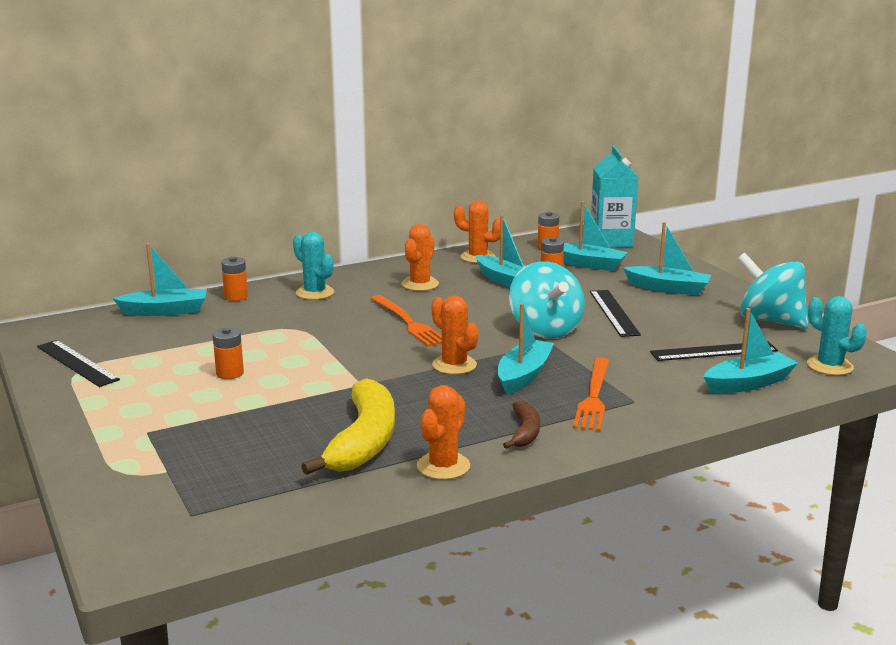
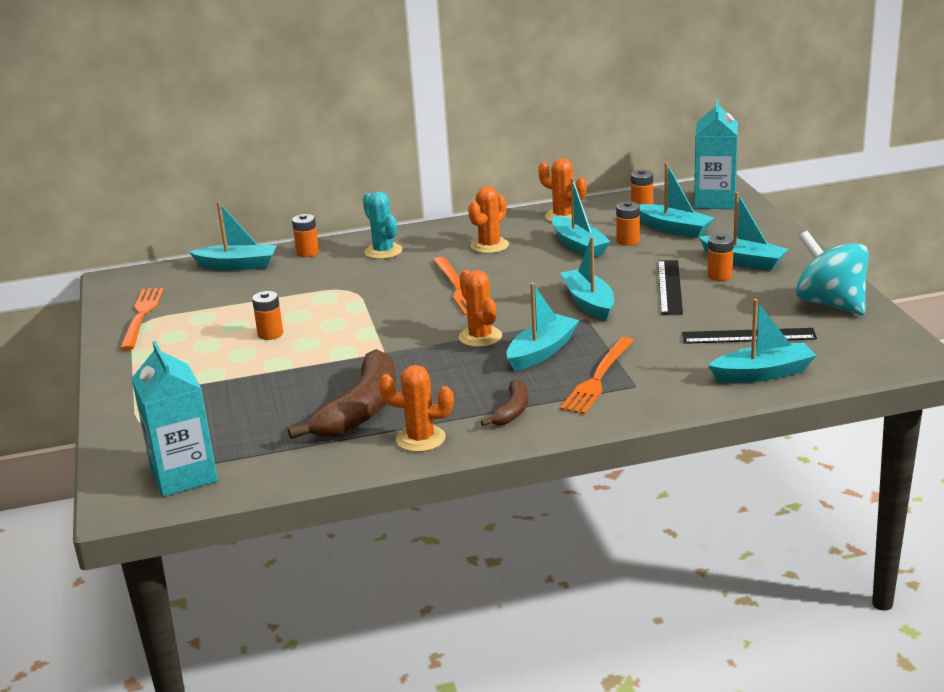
camera: 15 degrees right, 5 degrees up
black ruler [37,340,120,387] -> orange fork [120,288,164,350]
yellow banana [301,378,395,475] -> brown banana [288,349,396,439]
orange cactus [417,385,470,480] -> orange cactus turned 60 degrees clockwise [379,365,454,452]
turquoise spinning top [509,261,585,338] -> turquoise boat [561,237,614,321]
turquoise cactus [807,296,867,375] -> none
none -> turquoise carton [132,341,218,497]
none -> orange battery [707,234,734,281]

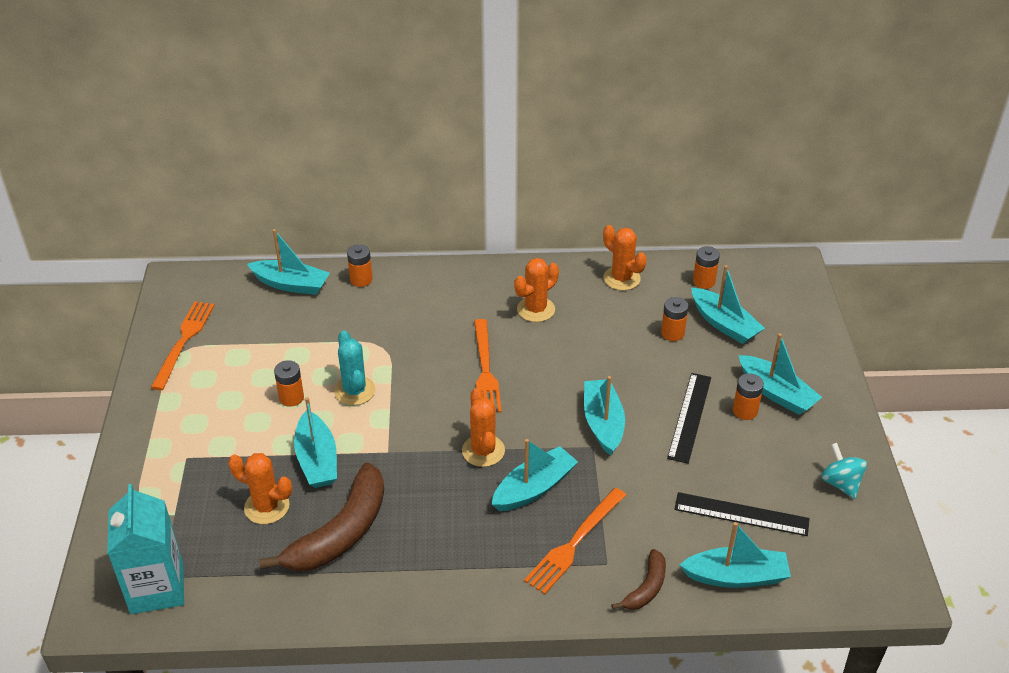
camera: 10 degrees right, 15 degrees up
turquoise cactus [363,192,402,259] -> turquoise cactus moved to [334,331,375,405]
orange cactus [379,365,454,452] -> orange cactus moved to [228,453,292,524]
brown banana [481,379,528,426] -> brown banana moved to [611,549,666,610]
turquoise boat [552,178,611,257] -> turquoise boat moved to [294,397,337,488]
turquoise carton [694,99,738,209] -> none
turquoise spinning top [796,231,869,315] -> turquoise spinning top [821,443,867,499], size x0.56

